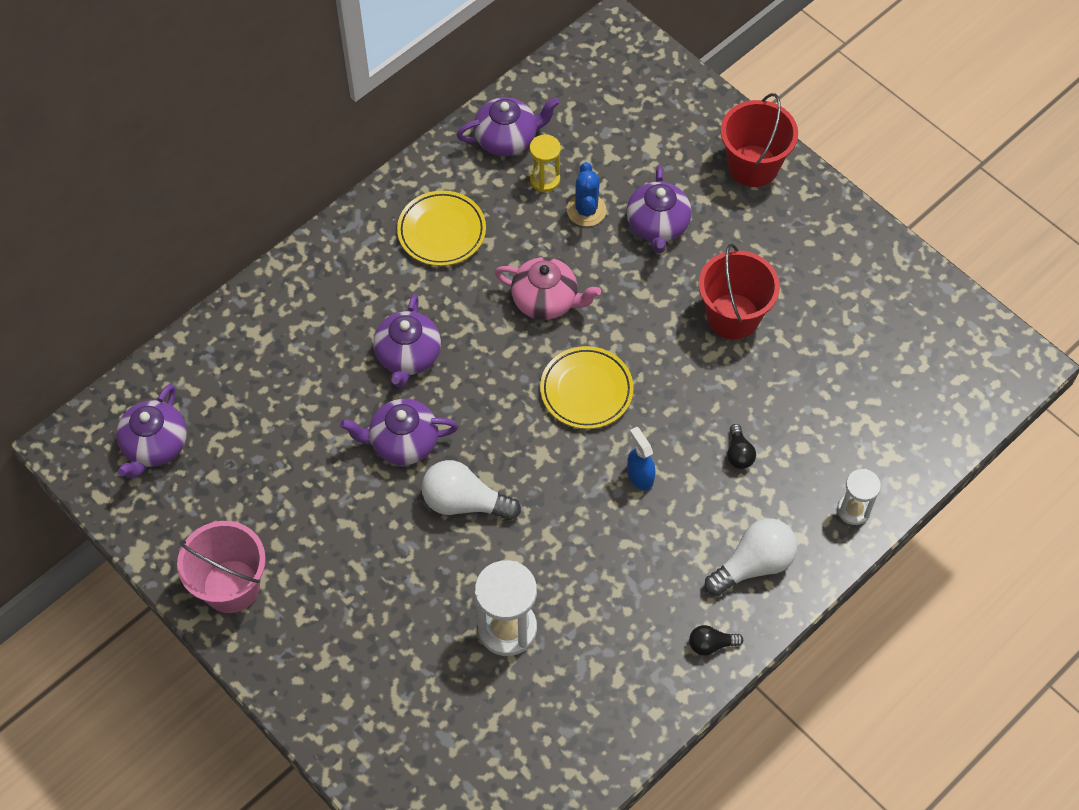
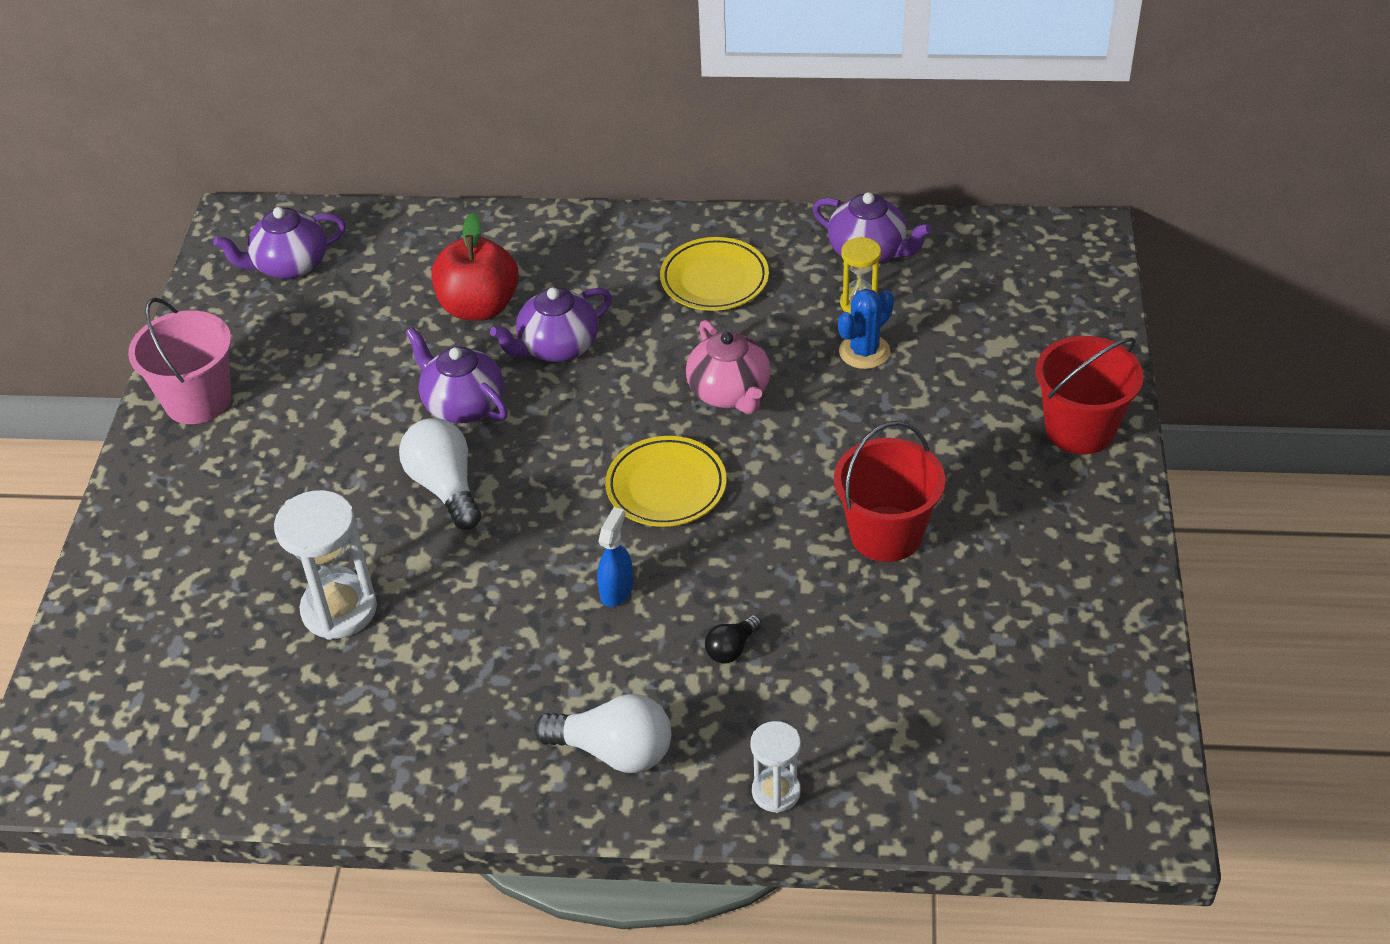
camera: 50 degrees right, 15 degrees down
purple teapot [626,165,692,253] -> none
black light bulb [689,625,743,656] -> none
none -> red apple [431,212,519,321]

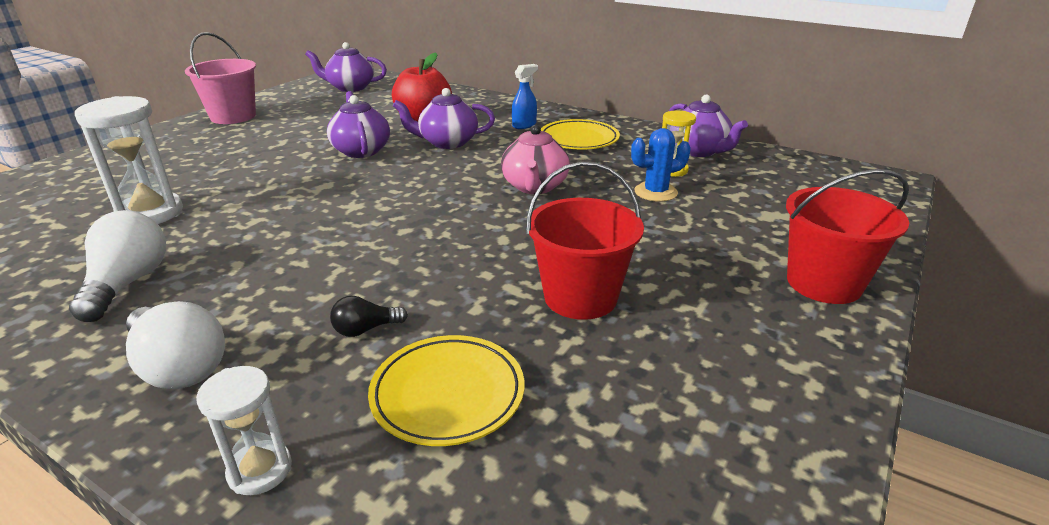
camera: 25 degrees right, 15 degrees down
white light bulb [399,418,481,530] -> white light bulb moved to [69,210,166,322]
blue spray bottle [597,507,633,607] -> blue spray bottle moved to [512,64,538,129]
yellow plate [605,436,726,527] -> yellow plate moved to [368,335,524,446]

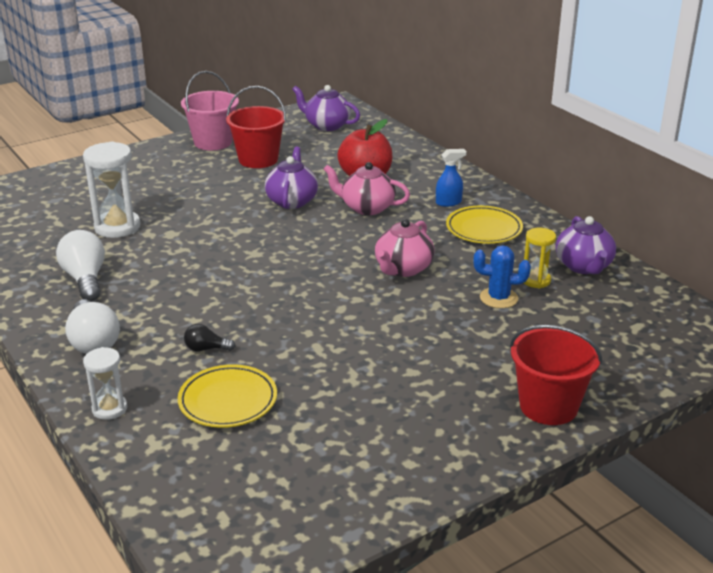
camera: 25 degrees right, 0 degrees up
white light bulb [69,210,166,322] -> white light bulb turned 45 degrees counterclockwise [56,230,105,301]
purple teapot [393,88,495,149] -> pink teapot [323,162,410,215]
red bucket [526,162,644,320] -> red bucket moved to [226,86,286,168]

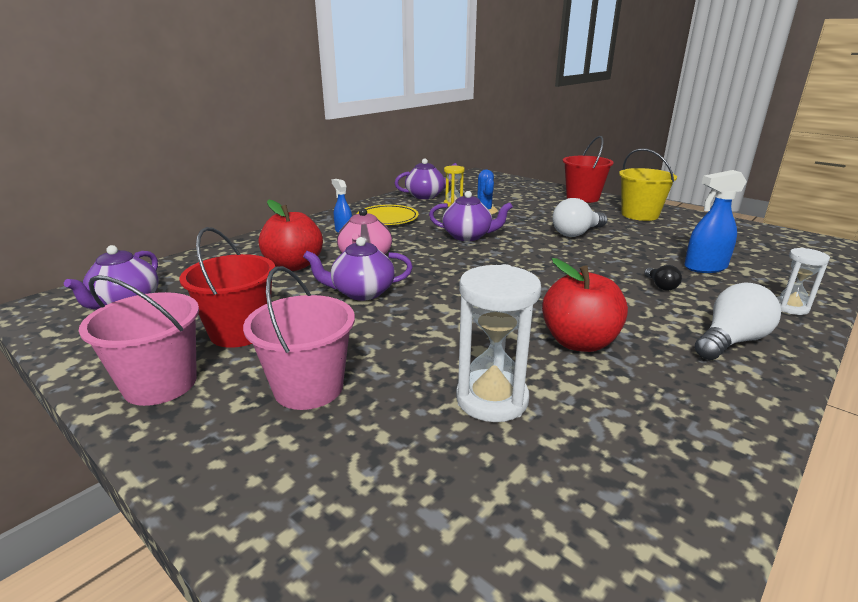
camera: 105 degrees left, 5 degrees down
white light bulb [56,230,105,301] -> white light bulb moved to [552,198,608,237]
yellow plate [178,364,277,428] -> blue spray bottle [684,170,747,273]
pink teapot [375,219,435,277] -> purple teapot [429,191,513,241]
none -> pink bucket [243,266,355,410]
none -> red apple [542,258,628,352]
none -> yellow bucket [619,148,677,221]

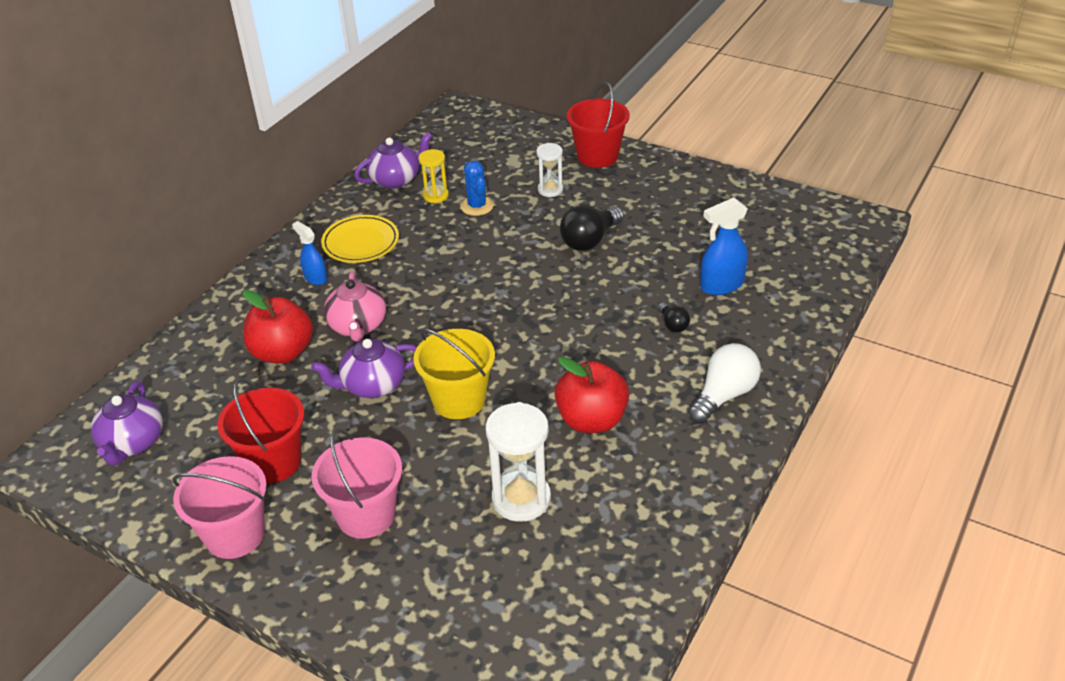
camera: 10 degrees left, 15 degrees up
purple teapot [429,191,513,241] -> none
white light bulb [552,198,608,237] -> black light bulb [560,206,624,251]
yellow bucket [619,148,677,221] -> yellow bucket moved to [413,328,495,419]
white hourglass [777,248,830,315] -> white hourglass moved to [536,143,563,197]

